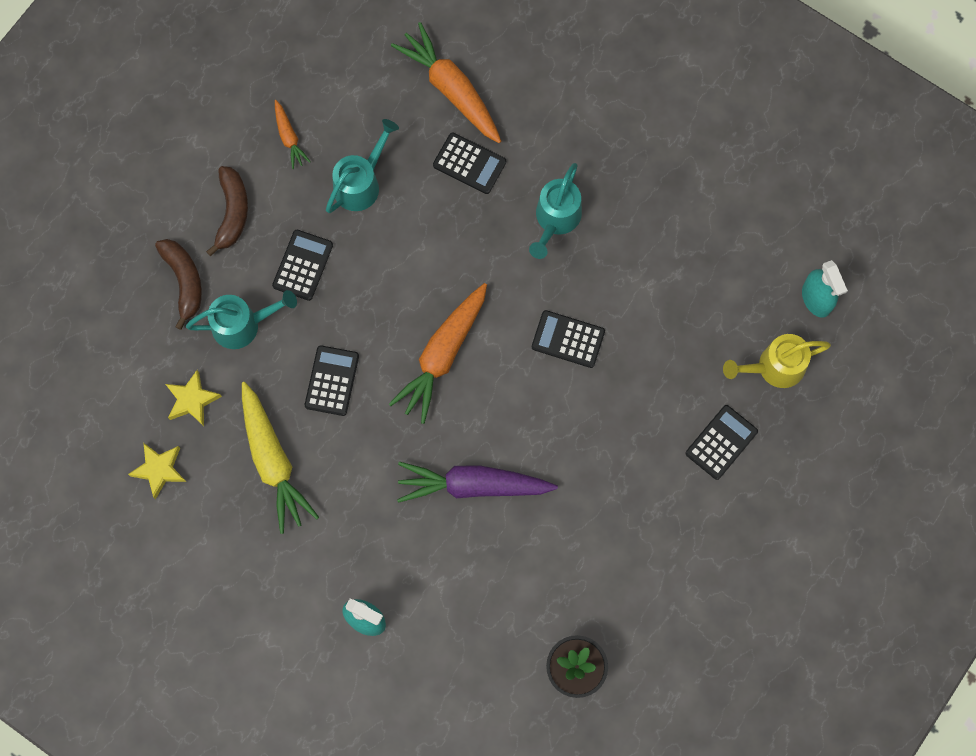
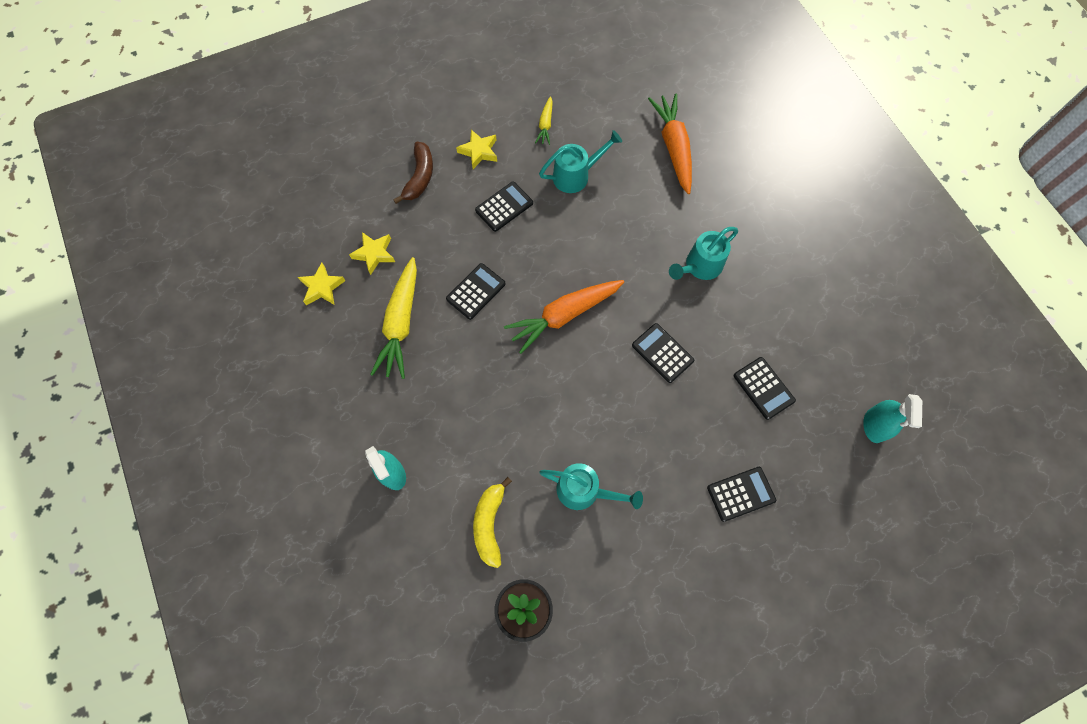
camera: 30 degrees right, 5 degrees down
turquoise watering can [186,290,297,349] -> turquoise watering can moved to [539,463,643,510]
brown banana [206,166,248,256] -> yellow star [456,129,497,169]
orange carrot [275,100,311,169] -> yellow carrot [535,96,553,145]
purple carrot [397,462,558,503] -> none
black calculator [433,132,506,194] -> black calculator moved to [734,357,796,420]
yellow watering can [723,334,831,388] -> none
none -> yellow banana [473,477,512,568]

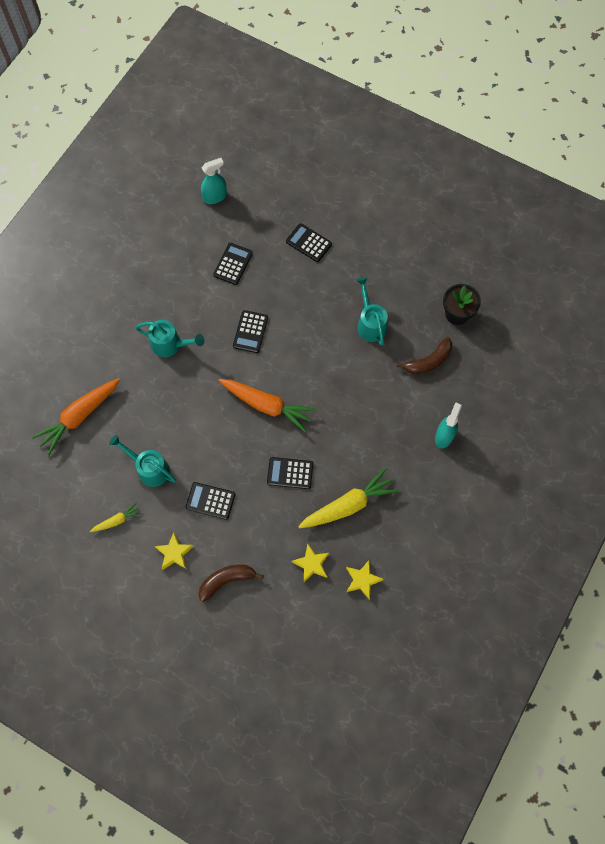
camera: 125 degrees left, 0 degrees up
yellow banana [473,477,512,568] -> brown banana [397,337,452,374]

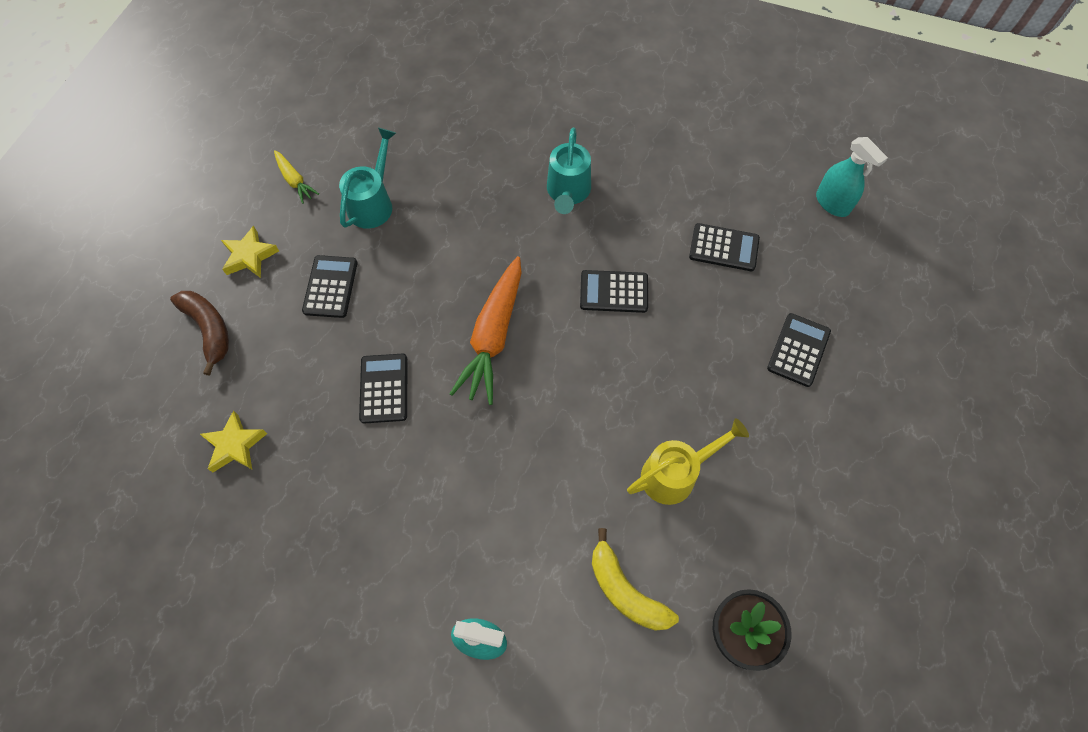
camera: 80 degrees right, 5 degrees down
orange carrot [32,378,120,455] -> none
yellow carrot [298,468,399,528] -> none
yellow star [346,560,384,600] -> none
turquoise watering can [356,277,388,346] -> yellow watering can [627,418,749,505]
brown banana [397,337,452,374] -> yellow banana [592,528,679,631]

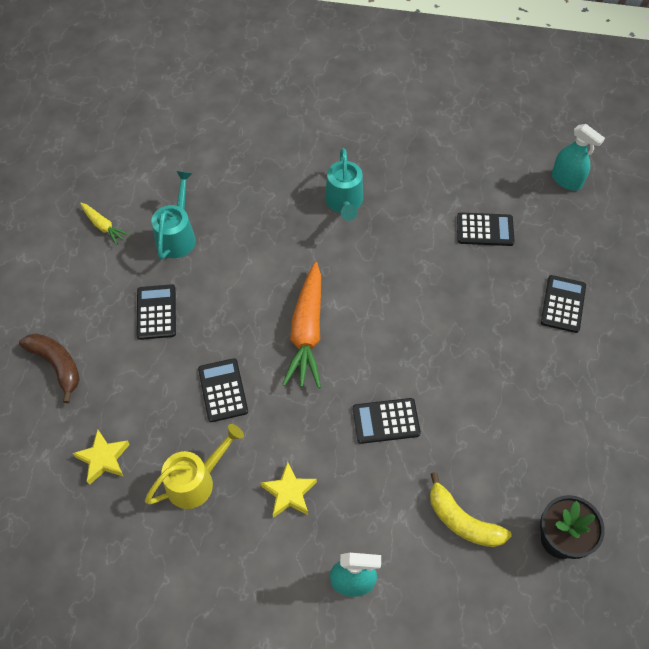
camera: 10 degrees left, 5 degrees down
yellow star [221,226,279,278] -> yellow star moved to [261,461,317,518]
black calculator [580,270,648,313] -> black calculator moved to [353,398,421,444]
yellow watering can [627,418,749,505] -> yellow watering can moved to [145,424,244,509]

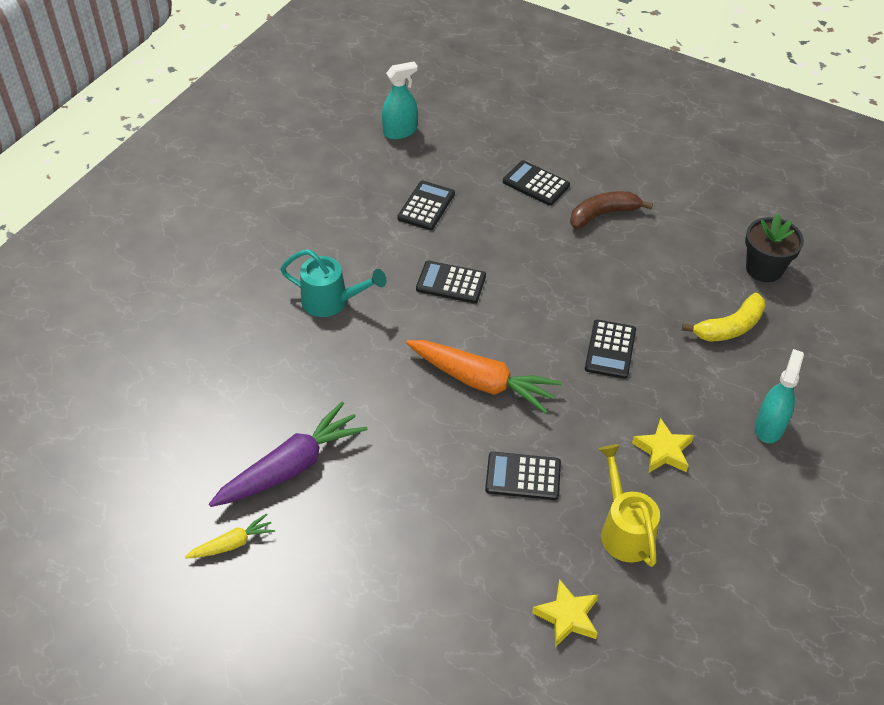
camera: 70 degrees left, 10 degrees down
brown banana [19,333,80,403] -> brown banana moved to [570,191,653,229]
black calculator [136,284,176,340] -> black calculator moved to [416,260,486,303]
turquoise watering can [151,171,196,259] -> purple carrot [209,402,368,507]

